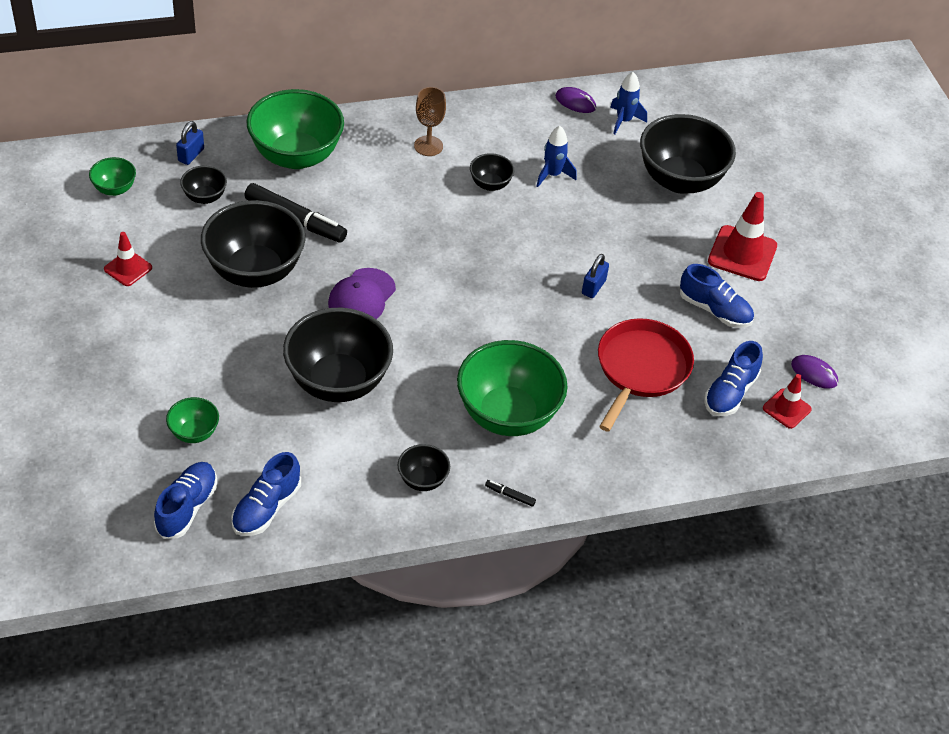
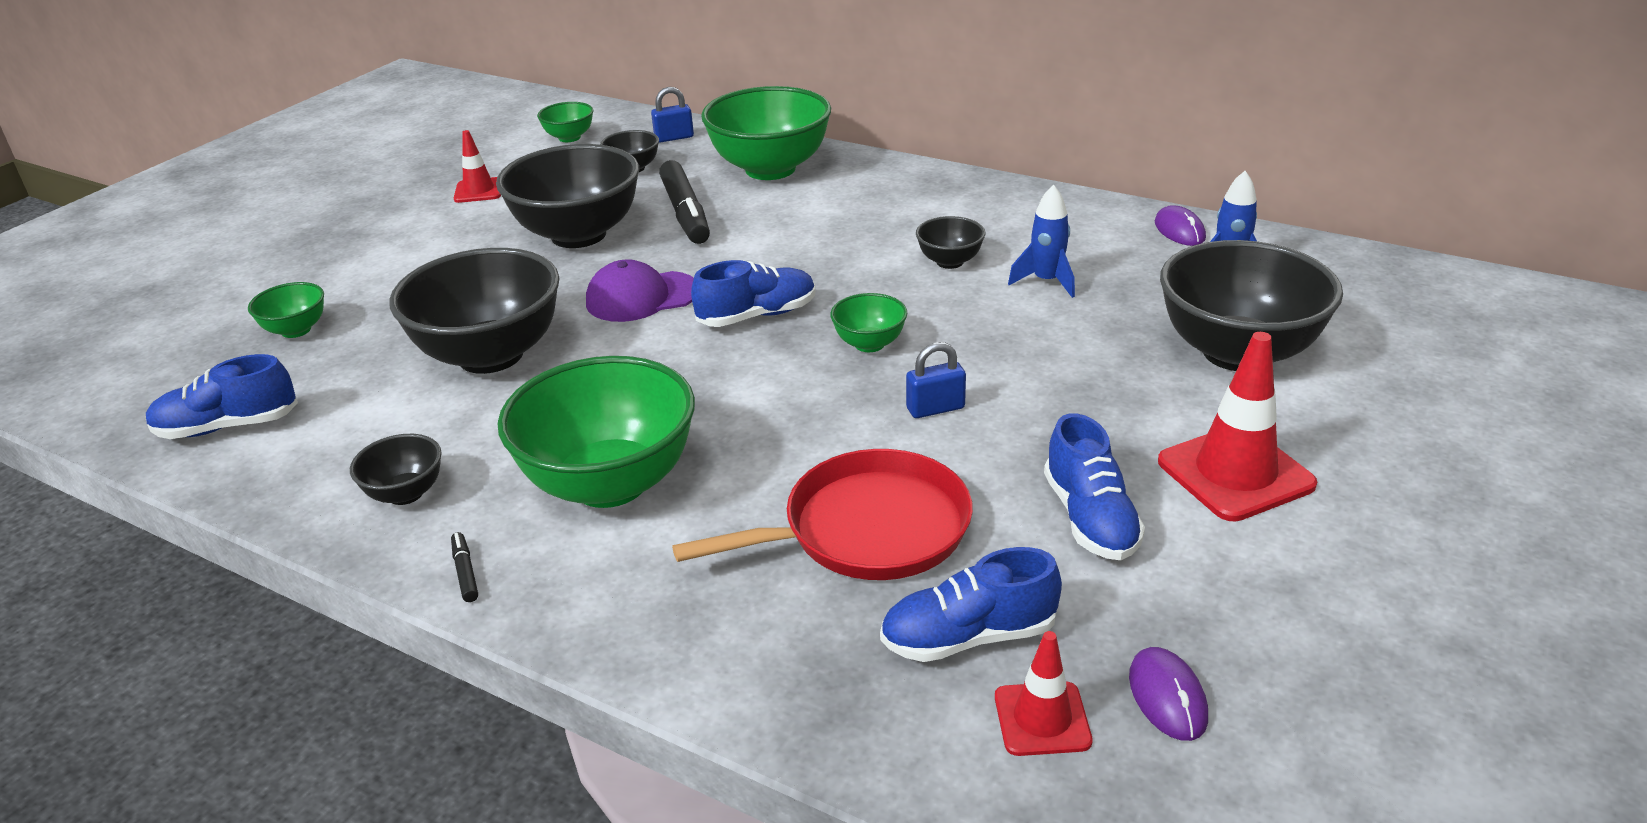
camera: 50 degrees right, 15 degrees down
blue shoe [154,462,217,539] -> blue shoe moved to [691,260,815,327]
brown goblet [414,87,446,156] -> none
none -> green bowl [830,293,907,352]

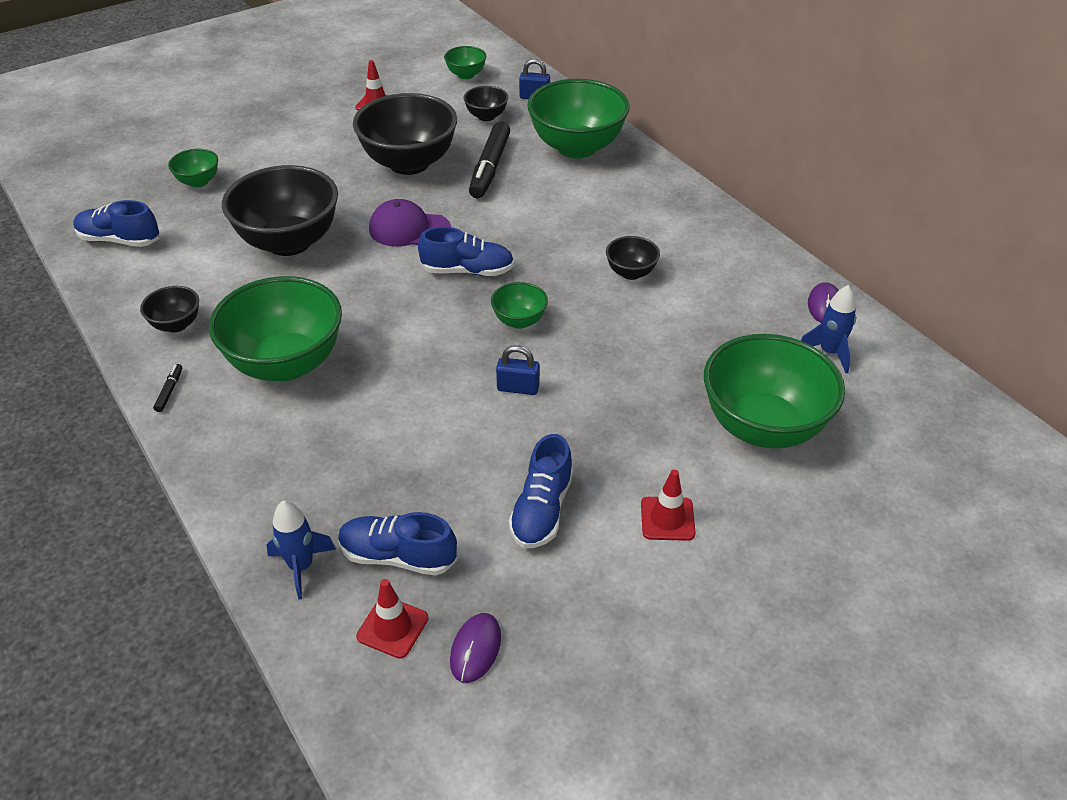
camera: 25 degrees right, 10 degrees up
red pan [672,449,973,580] -> none
blue rocket [1008,185,1075,298] -> blue rocket moved to [267,500,336,600]
red traffic cone [1158,332,1317,522] -> red traffic cone [641,470,696,541], size x0.59
black bowl [1160,240,1343,371] -> green bowl [704,334,845,448]

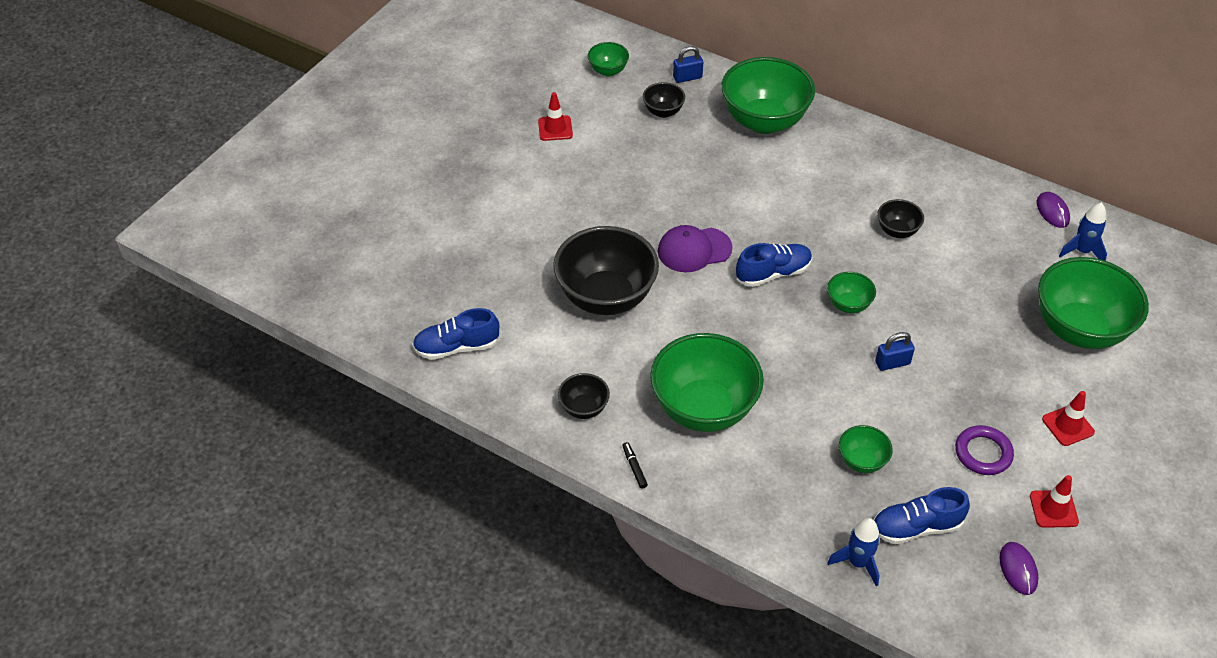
camera: 25 degrees left, 5 degrees up
green bowl [168,149,218,188] -> green bowl moved to [839,425,893,473]
black bowl [353,93,457,175] -> none
red traffic cone [356,579,428,659] -> red traffic cone moved to [1030,475,1079,528]
black marker [469,121,510,198] -> none
blue shoe [509,434,573,549] -> purple ring [955,425,1014,475]

